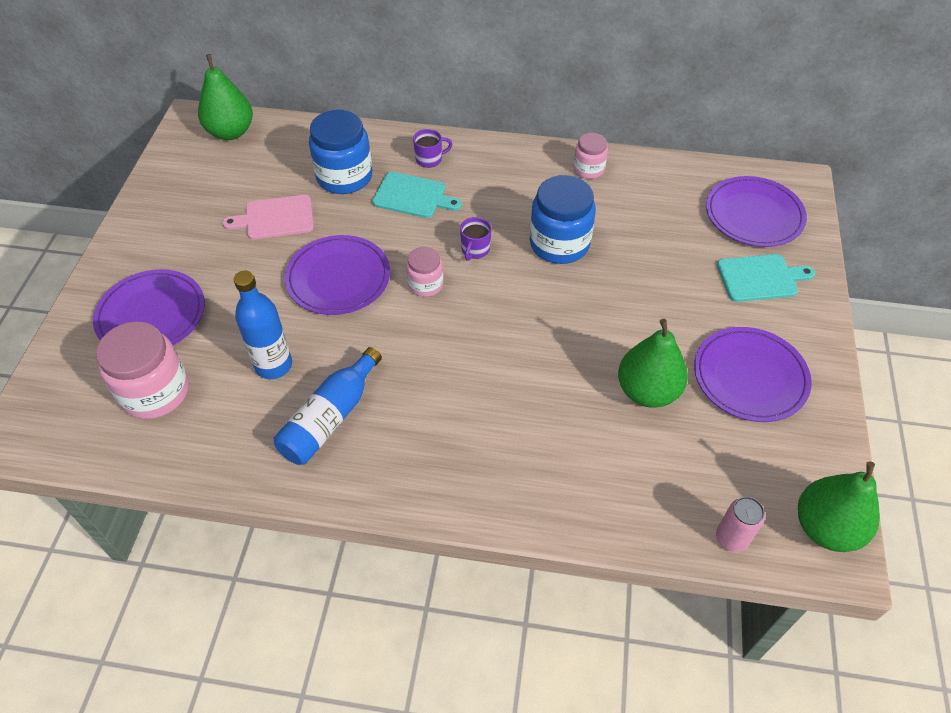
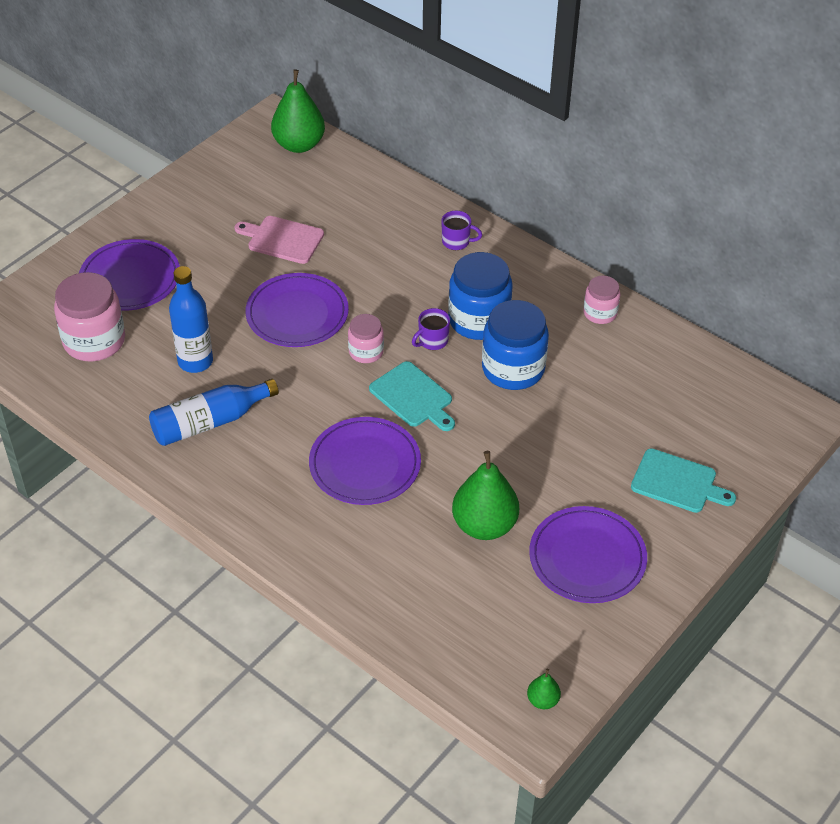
camera: 30 degrees right, 5 degrees down
blue jar [309,110,372,194] -> blue jar moved to [448,252,512,340]
turquoise cutting board [372,172,462,218] -> turquoise cutting board moved to [369,361,455,431]
purple plate [706,176,807,247] -> purple plate moved to [309,417,421,505]
pink can [716,497,765,552] -> none
green pear [798,462,880,552] -> green pear [527,669,561,709], size x0.46

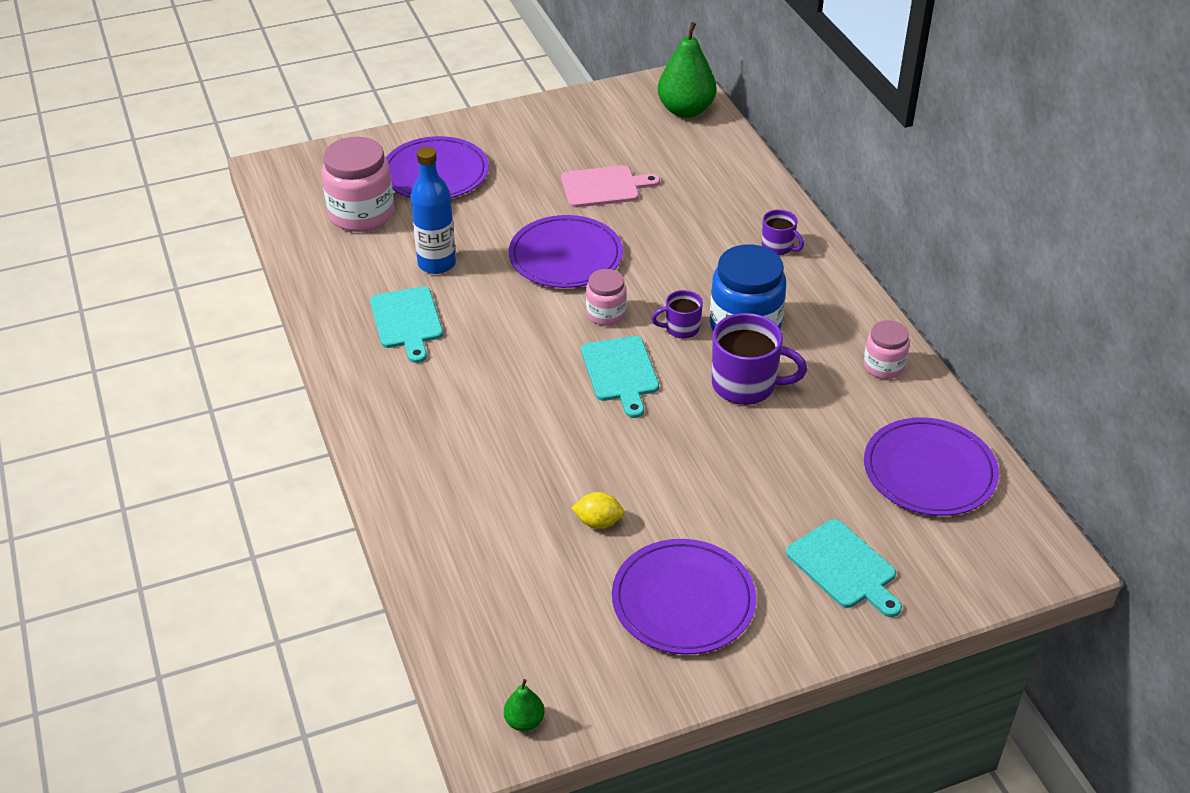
camera: 30 degrees right, 5 degrees down
blue bottle [149,379,279,446] -> turquoise cutting board [370,287,443,363]
pink cutting board [234,216,324,264] -> pink cutting board turned 120 degrees clockwise [561,165,660,208]
purple plate [309,417,421,505] -> purple plate moved to [864,417,999,516]
green pear [452,451,519,540] -> yellow lemon [572,492,624,529]
blue jar [482,300,549,390] -> purple mug [712,313,807,405]

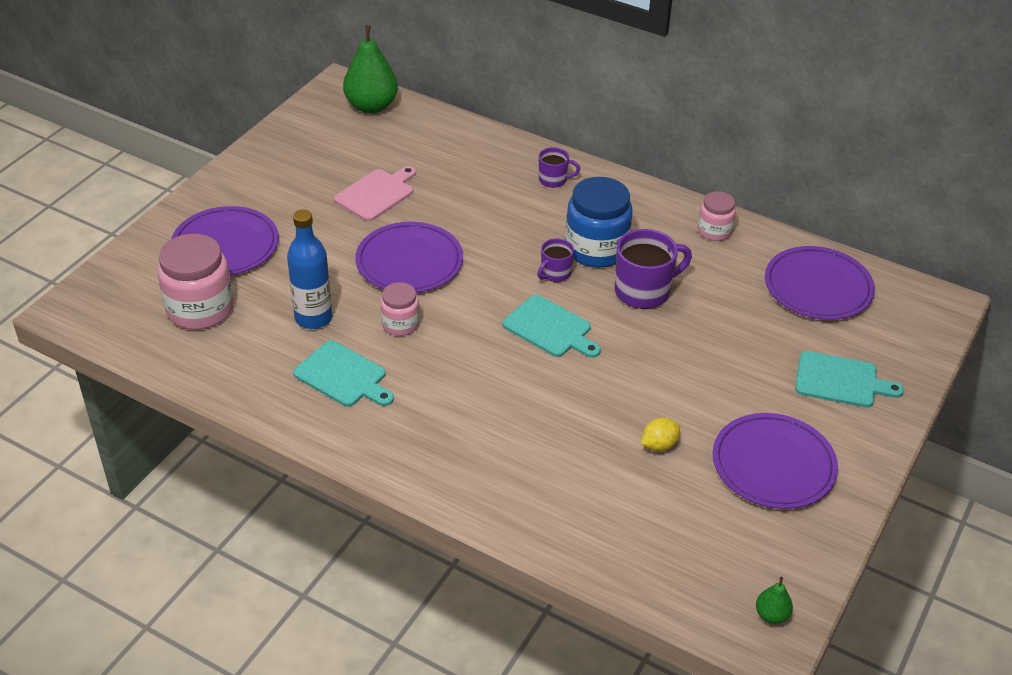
camera: 40 degrees left, 0 degrees up
pink jar [586,269,627,326] -> pink jar moved to [380,282,419,336]

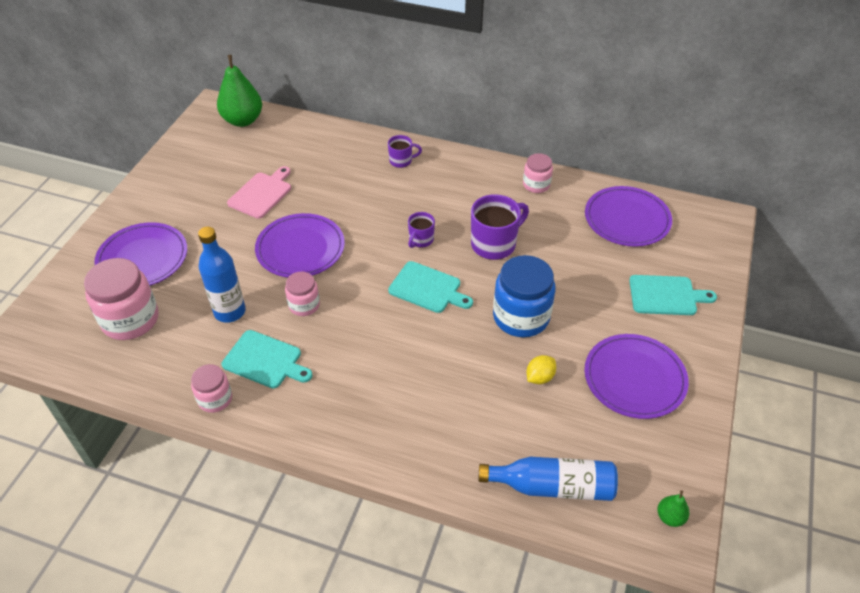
camera: 10 degrees left, 5 degrees up
blue jar [565,177,633,268] -> blue jar moved to [493,255,556,337]
none -> pink jar [191,364,232,413]
none -> blue bottle [478,457,618,501]

